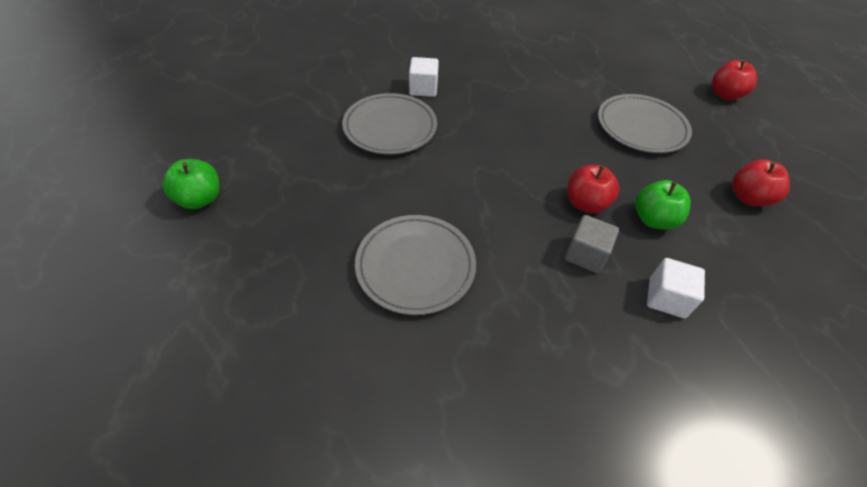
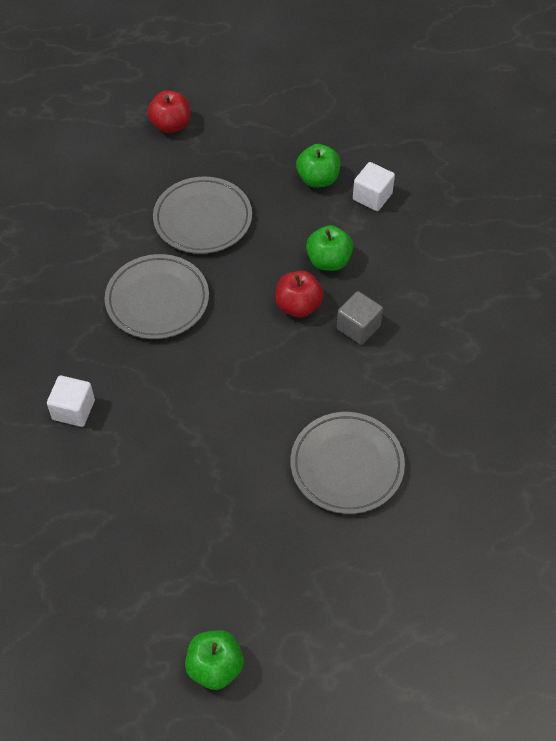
camera: 75 degrees left, 5 degrees up
grey plate [342,93,437,154] -> grey plate moved to [104,254,209,339]
white cube [647,258,705,318] -> white cube moved to [353,162,395,211]
red apple [732,159,790,206] -> green apple [296,144,340,188]

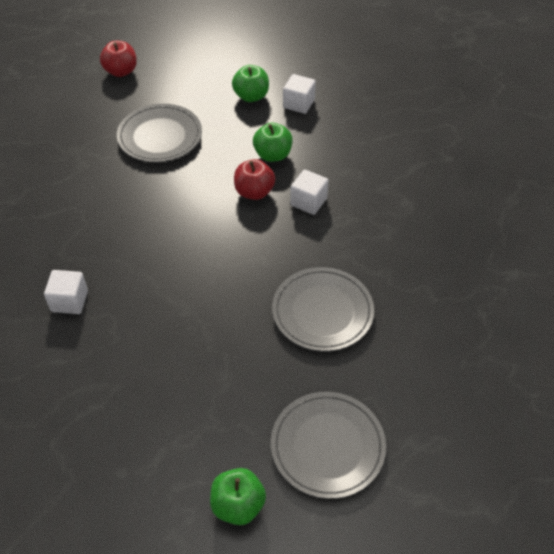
camera: 10 degrees left, 5 degrees down
grey plate [104,254,209,339] -> grey plate moved to [271,392,386,499]
grey cube [337,291,383,345] -> white cube [290,170,329,215]

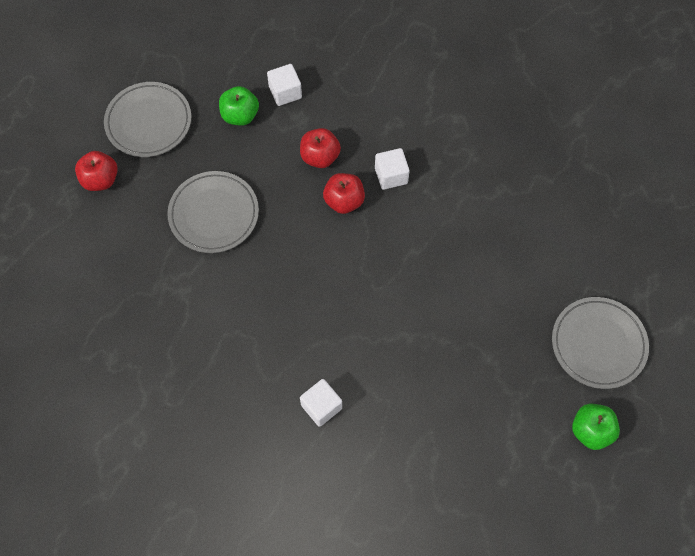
camera: 45 degrees left, 15 degrees up
green apple [253,123,293,162] -> red apple [300,128,341,168]
grey plate [272,267,374,352] -> grey plate moved to [104,82,191,157]

